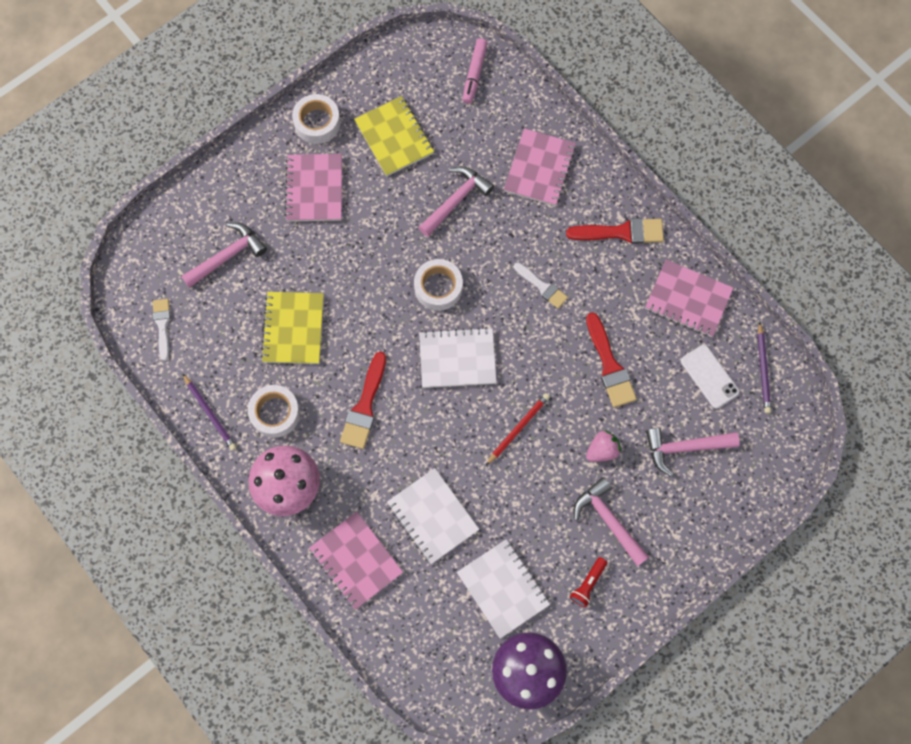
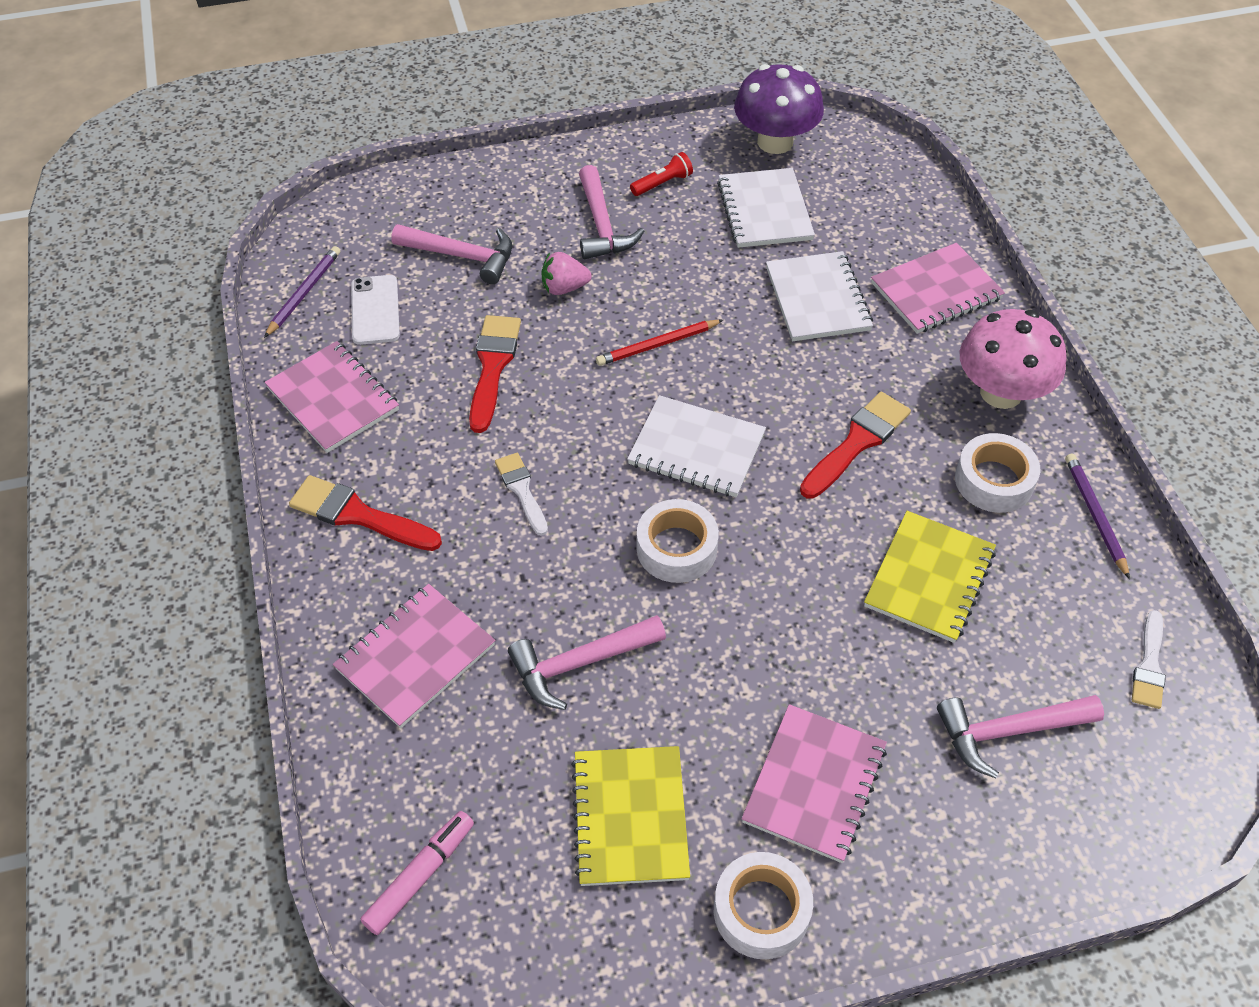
camera: 155 degrees left, 20 degrees down
pink notebook [309,511,403,610] -> pink notebook turned 75 degrees clockwise [871,243,1005,334]

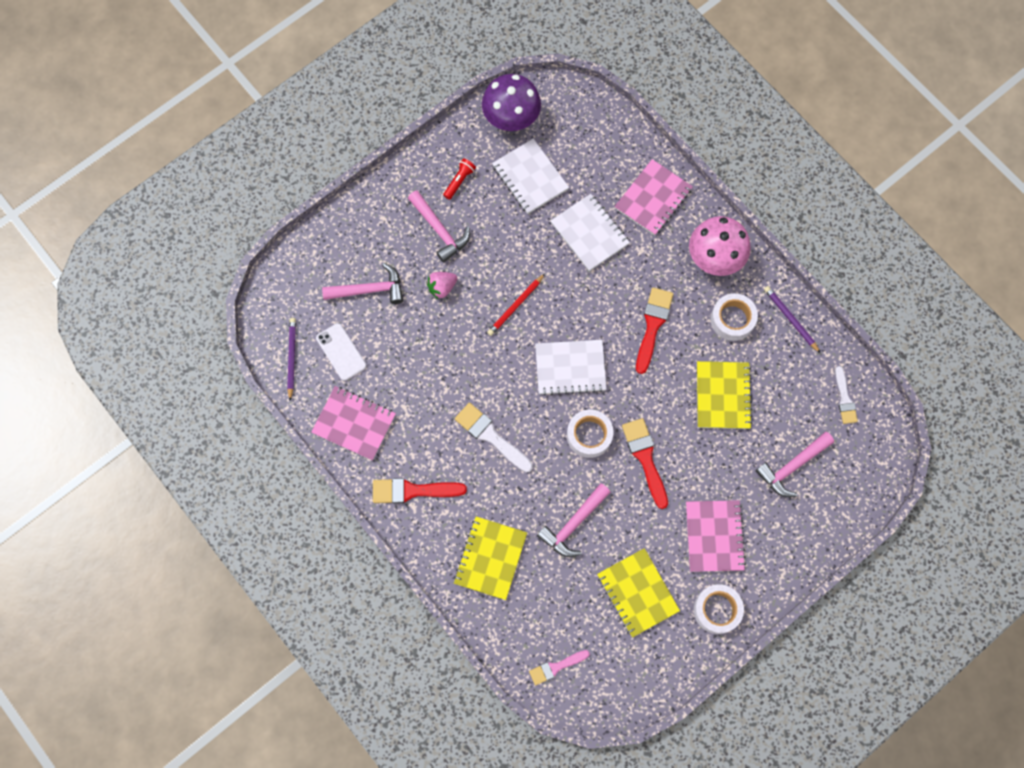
camera: 25 degrees left, 20 degrees up
pink notebook [333,584,495,728] -> yellow notebook [454,516,527,600]
pink marker [360,811,474,935] -> pink brush [529,650,590,685]
red brush [469,315,521,433] -> red brush moved to [622,418,668,509]
white brush [495,453,548,536] -> white brush [455,403,533,473], size x1.55

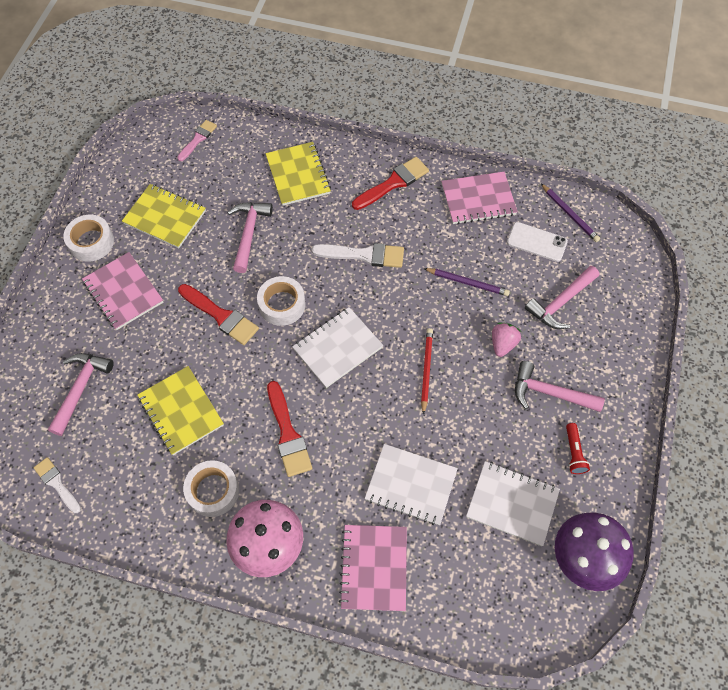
camera: 145 degrees right, 10 degrees down
purple pencil [764,286,820,353] -> purple pencil moved to [423,268,510,296]

